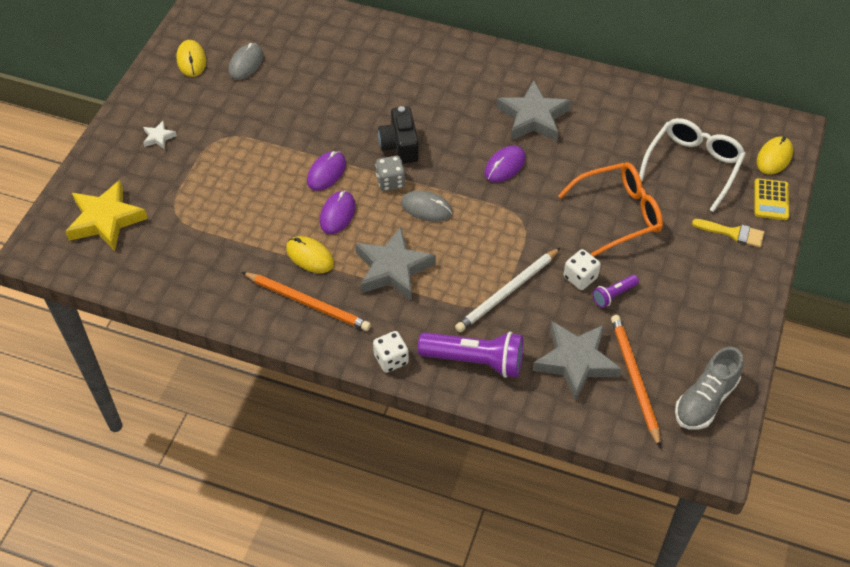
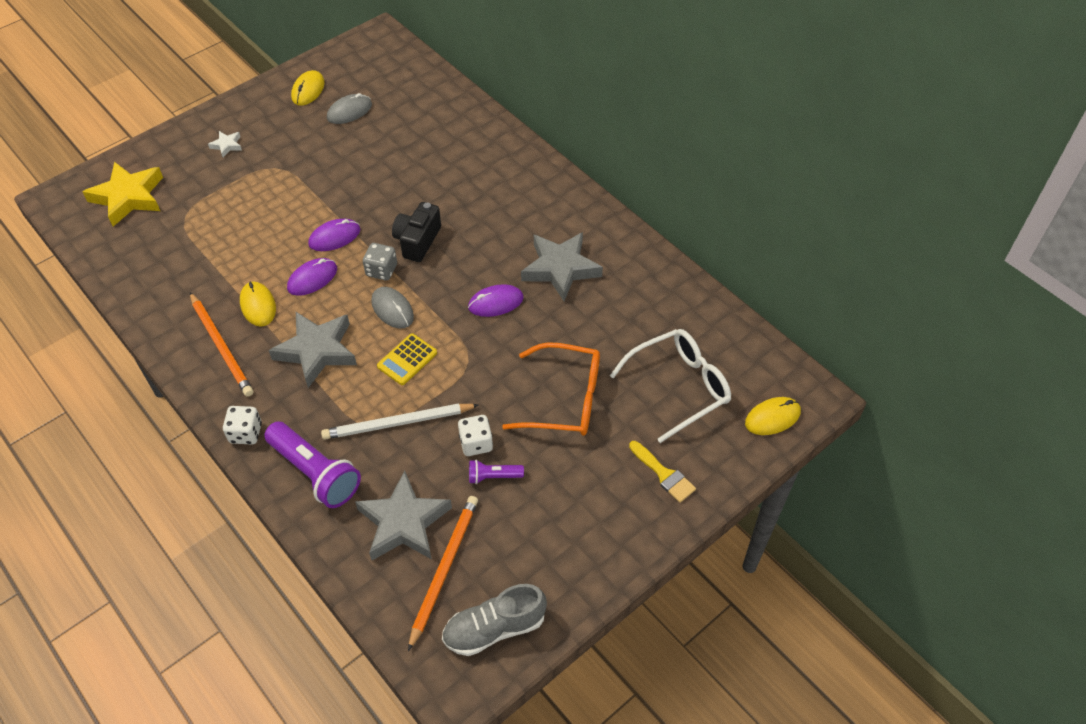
camera: 30 degrees right, 0 degrees up
yellow calculator [754,178,789,220] -> yellow calculator moved to [377,334,437,385]

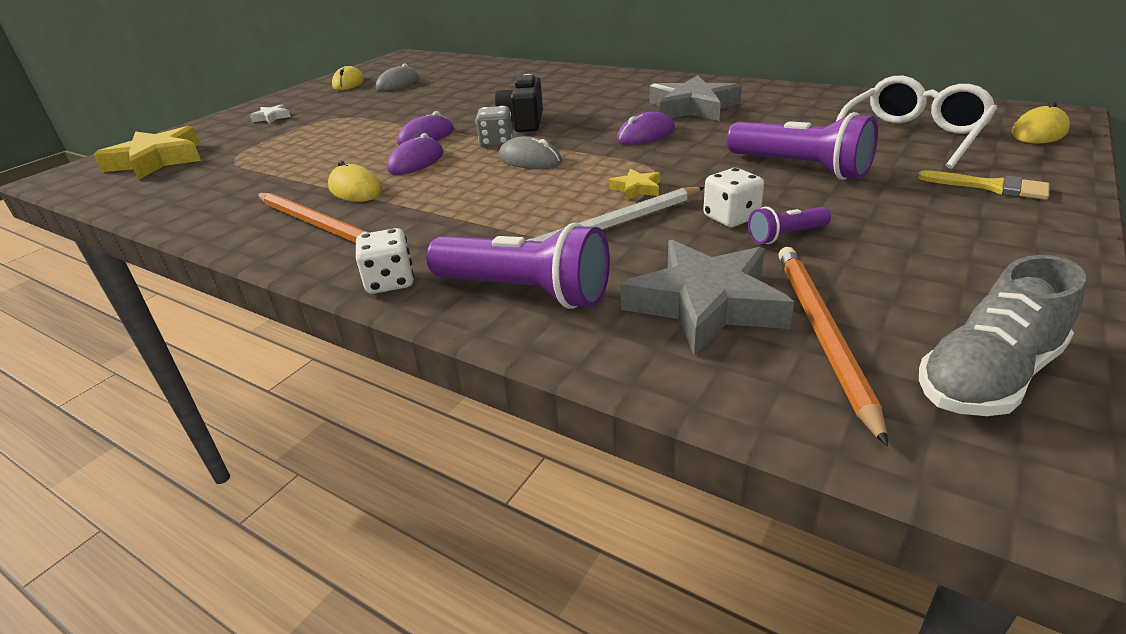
camera: 15 degrees left, 20 degrees down
grey star [269,312,357,388] -> none
yellow calculator [377,334,437,385] -> none
orange glasses [502,342,600,436] -> purple flashlight [727,112,878,180]
none -> yellow star [608,168,660,200]

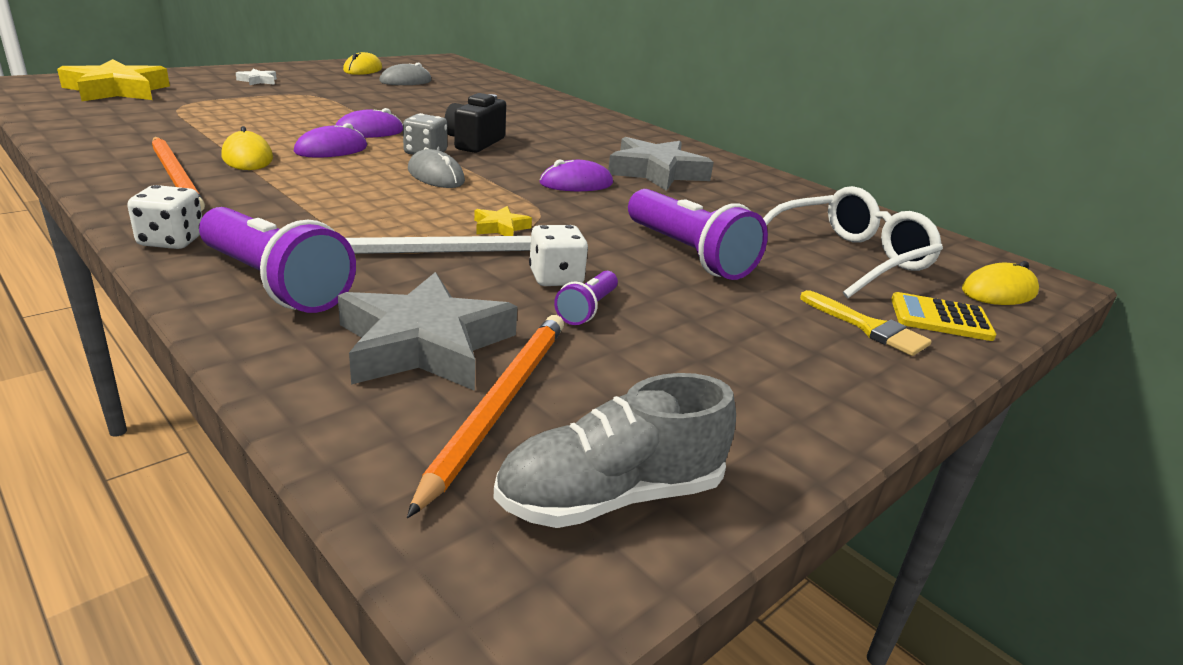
camera: 10 degrees right, 5 degrees down
purple flashlight [748,207,831,244] -> purple flashlight turned 60 degrees counterclockwise [554,271,618,325]
none -> yellow calculator [891,292,996,341]

